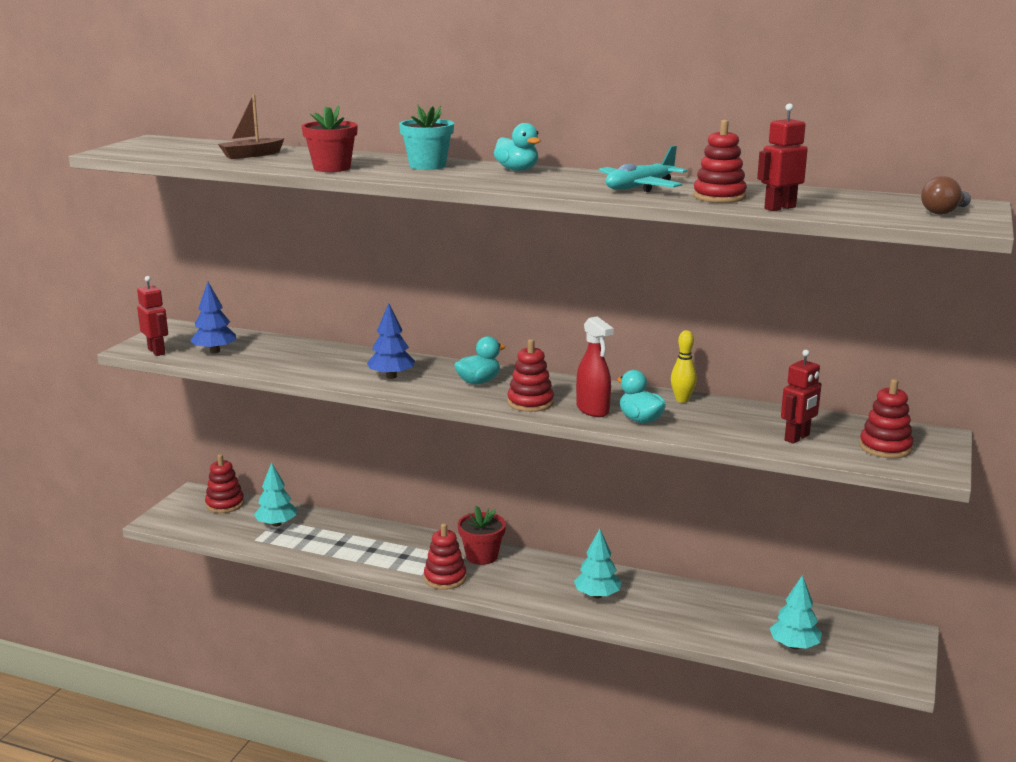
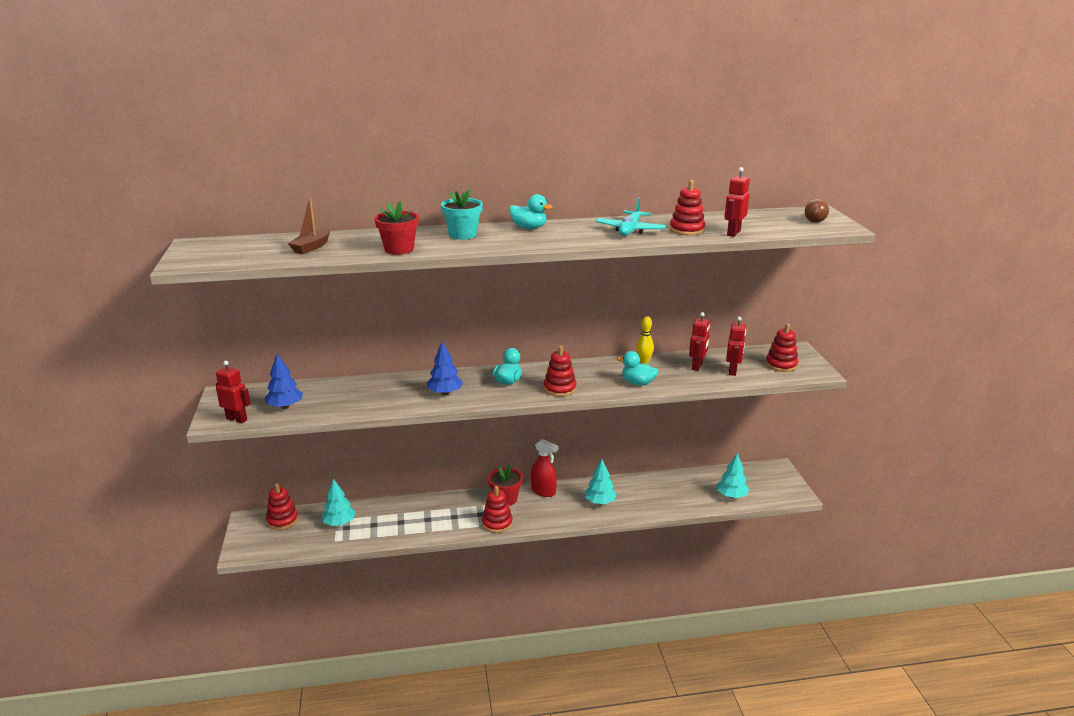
camera: 30 degrees left, 5 degrees up
red spray bottle [576,316,614,417] -> red spray bottle moved to [531,439,558,497]
none -> red robot [689,312,710,371]

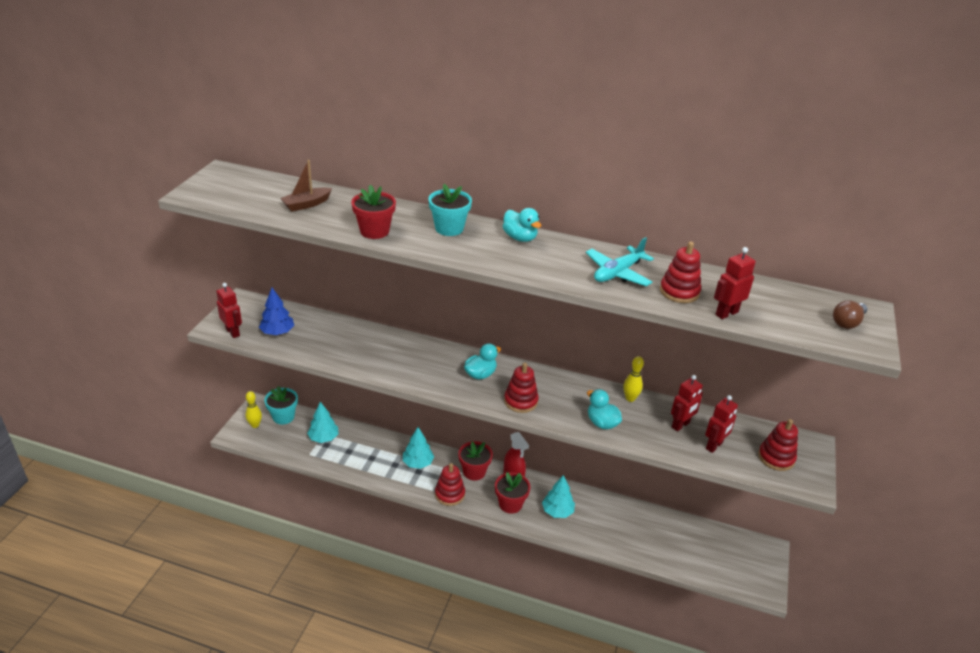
camera: 25 degrees right, 10 degrees up
red stacking toy [266,483,298,530] -> turquoise flower pot [264,386,298,425]
blue tree [427,341,463,395] -> none
turquoise tree [717,453,749,498] -> turquoise tree moved to [403,427,434,469]
none -> yellow bowling pin [245,391,262,428]
none -> red flower pot [495,472,531,514]

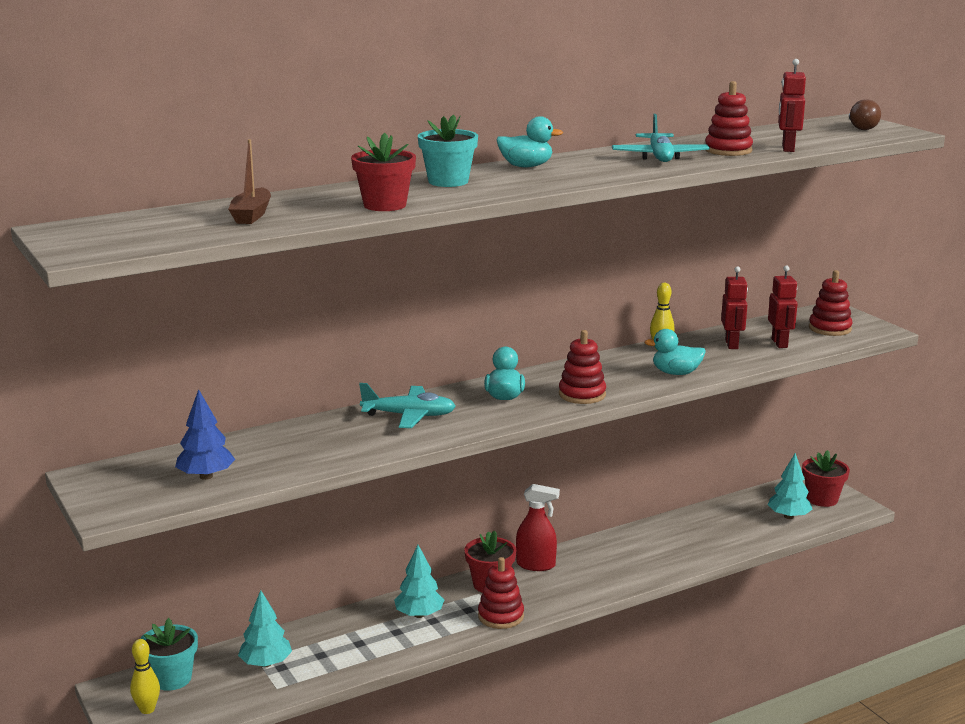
camera: 45 degrees left, 15 degrees down
red robot [216,283,242,338] -> none
red flower pot [495,472,531,514] -> red flower pot moved to [802,450,850,507]
turquoise tree [542,475,575,518] -> turquoise tree moved to [768,453,813,519]
none -> turquoise plane [359,383,456,428]

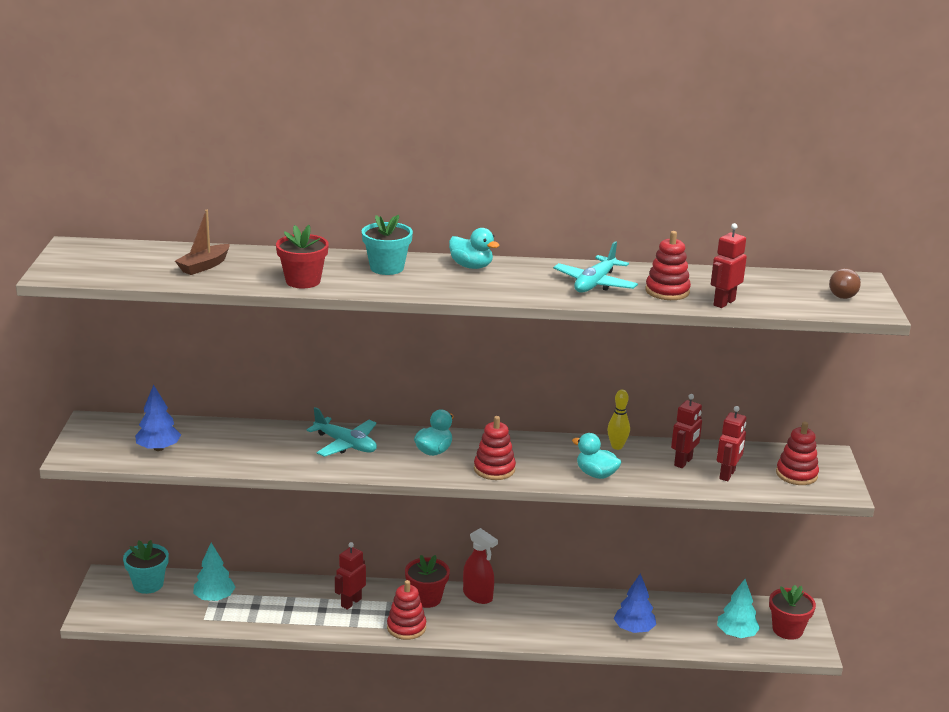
camera: 30 degrees right, 5 degrees up
yellow bowling pin [130,639,160,714] -> none
turquoise tree [394,545,444,618] -> red robot [335,542,366,610]
none -> blue tree [614,574,656,633]

